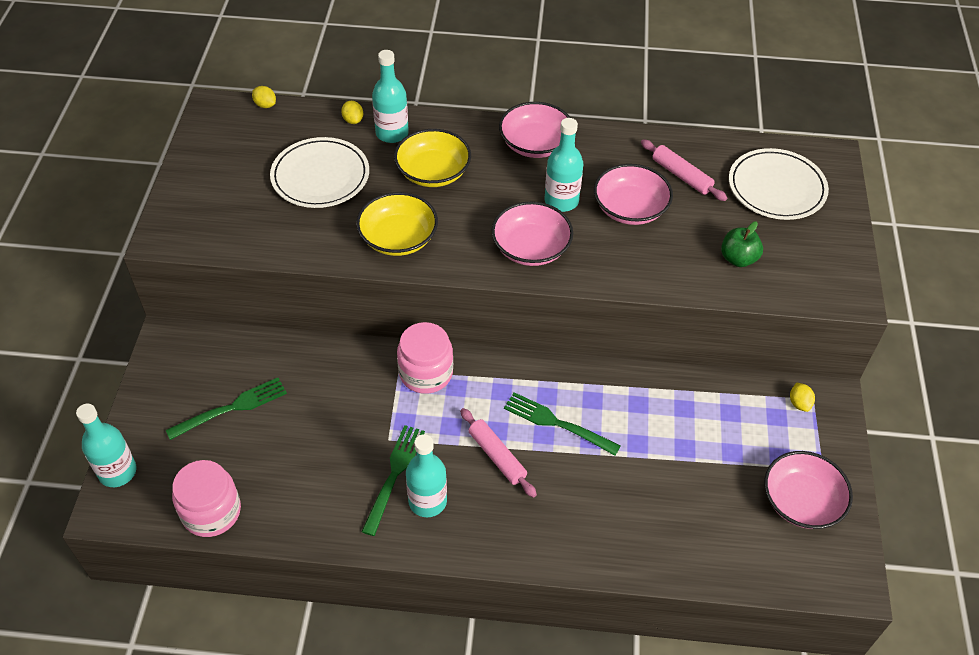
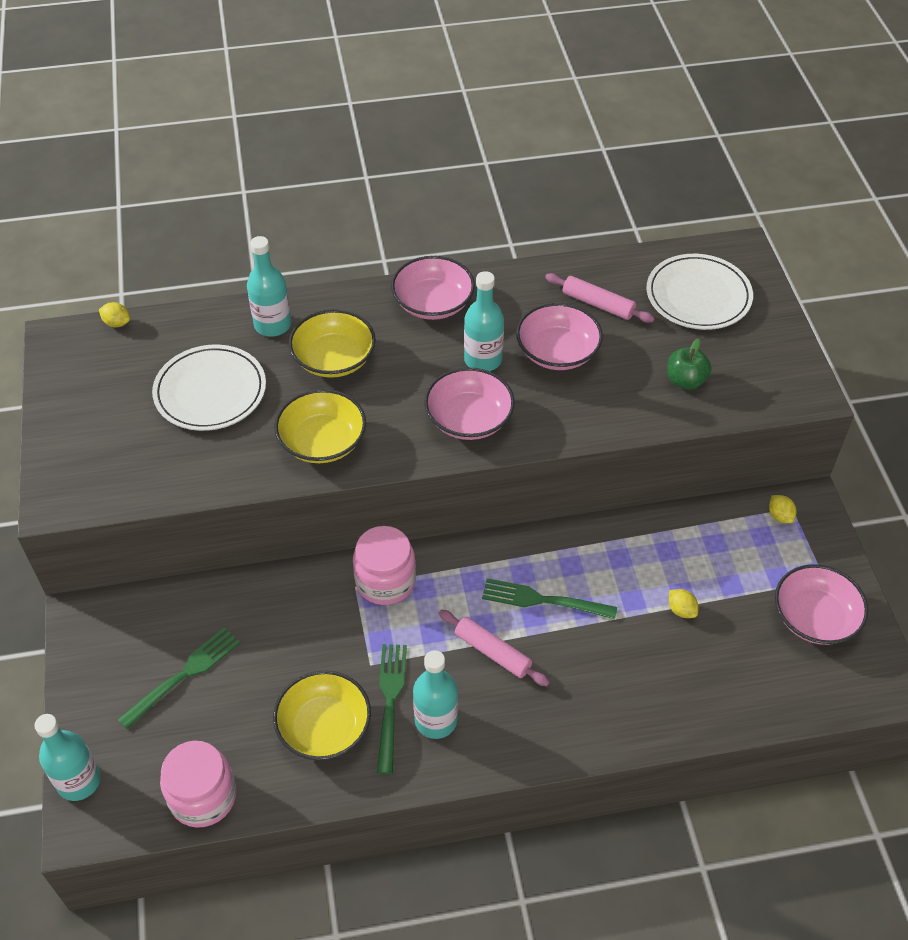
camera: 15 degrees left, 0 degrees up
yellow lemon [341,101,363,124] -> yellow lemon moved to [669,589,698,618]
none -> yellow bowl [273,670,371,760]

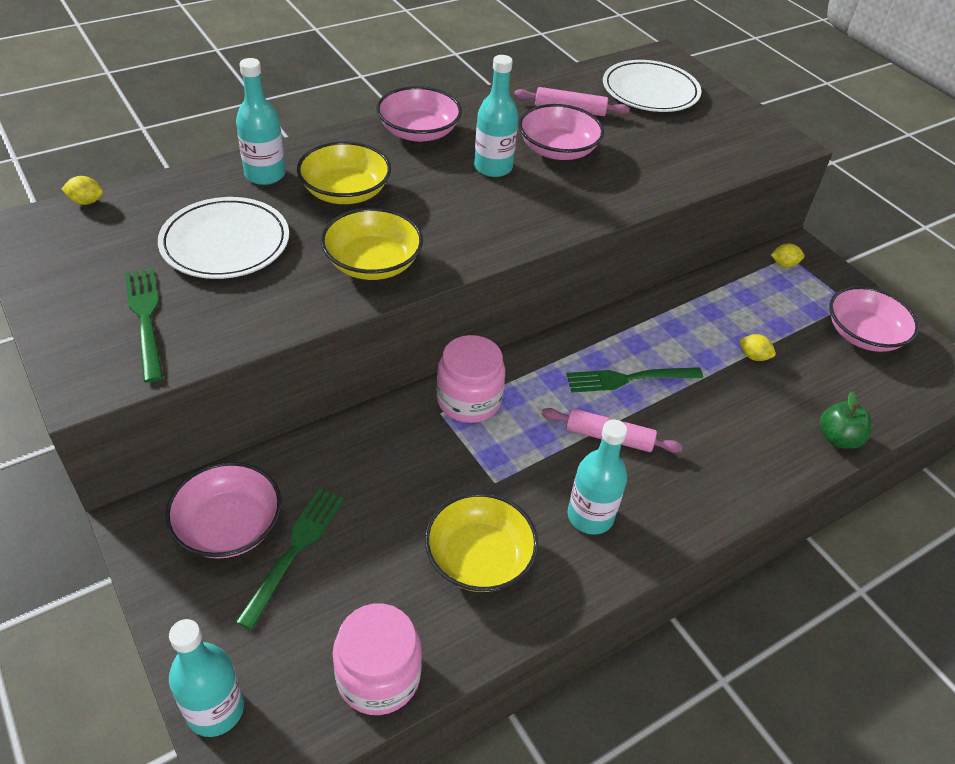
camera: 25 degrees left, 5 degrees down
green fork [377,644,407,774] -> green fork moved to [125,268,163,383]
pink bowl [424,367,515,440] -> pink bowl moved to [165,462,282,559]
green apple [667,338,712,390] -> green apple moved to [820,391,872,449]
yellow lemon [769,495,796,523] -> yellow lemon turned 45 degrees counterclockwise [771,243,804,267]

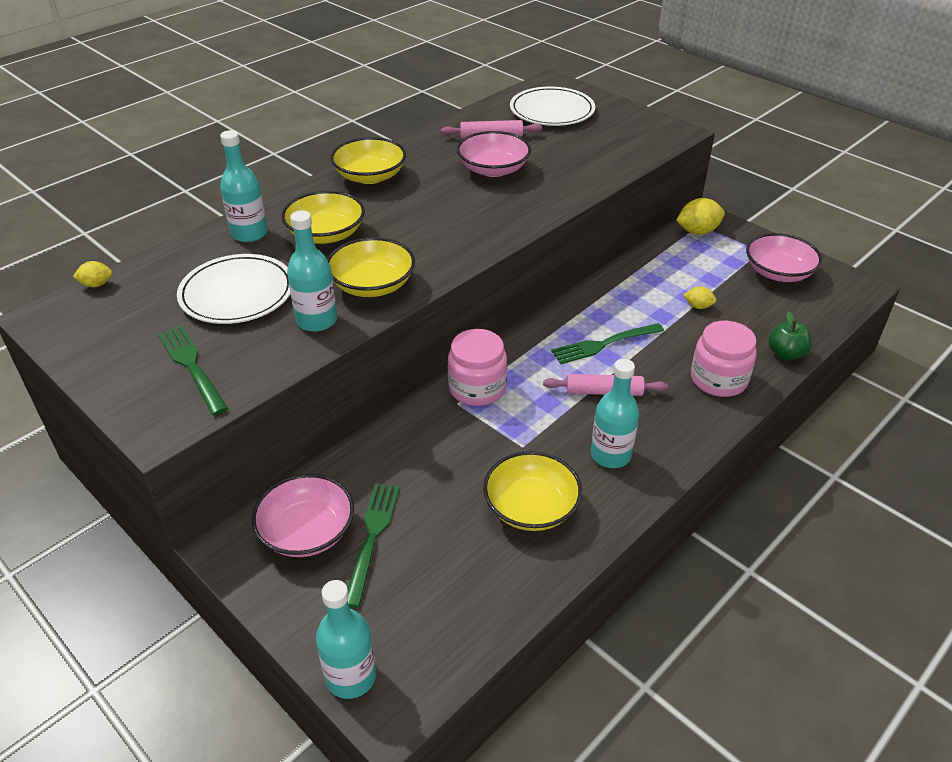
camera: 10 degrees left, 5 degrees down
pink jar [333,604,422,715] -> pink jar moved to [691,321,756,397]
pink bowl [376,86,462,142] -> yellow bowl [331,137,406,184]
turquoise bottle [474,55,518,177] -> turquoise bottle moved to [287,210,337,332]
yellow lemon [771,243,804,267] -> yellow lemon [676,198,725,235], size x1.78

